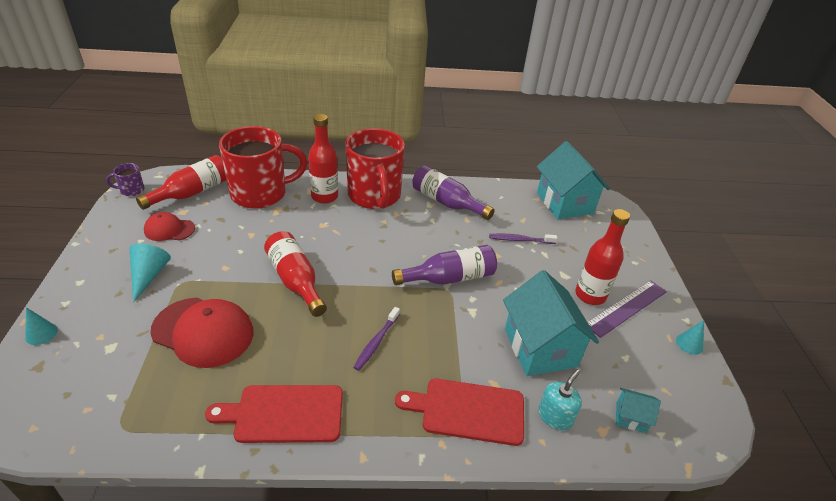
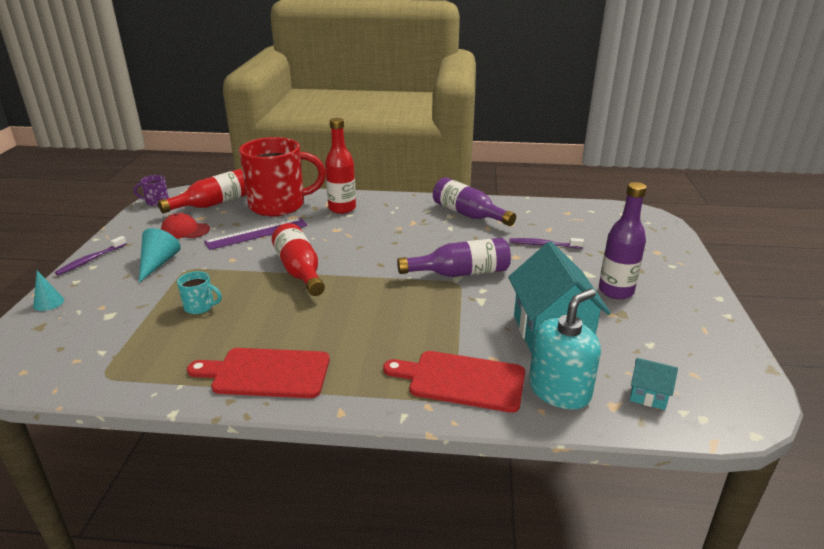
camera: 10 degrees right, 10 degrees down
red cap [150,298,254,368] -> turquoise mug [177,271,222,314]
red mug [345,128,405,209] -> none
purple toothbrush [353,307,400,371] -> purple toothbrush moved to [55,236,127,275]
turquoise house [537,141,610,219] -> none
turquoise soap dispenser [538,370,582,431] -> turquoise soap dispenser [529,289,601,409], size x1.60
red bottle [575,209,630,305] -> purple bottle [599,182,647,299]
purple ruler [587,280,667,338] -> purple ruler moved to [204,218,307,250]
turquoise cone [676,320,704,355] -> none

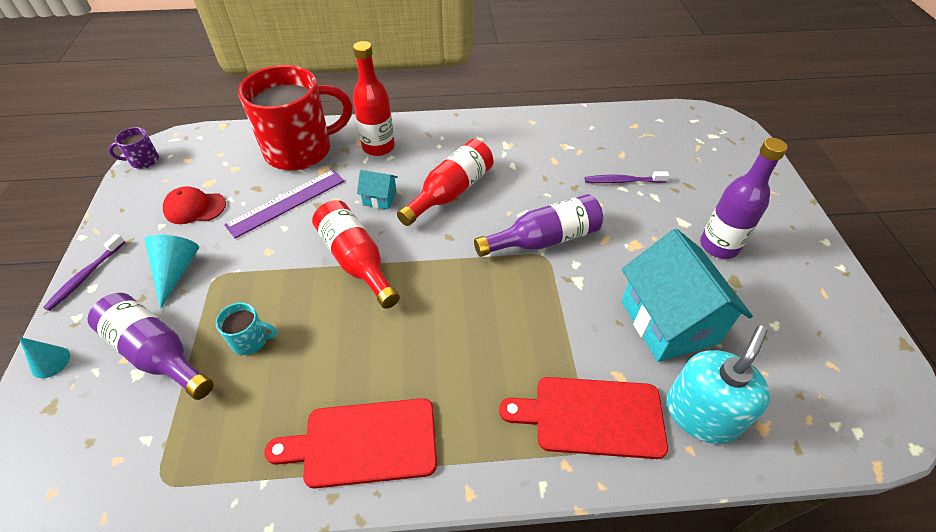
camera: 10 degrees left, 20 degrees up
red bottle [158,169,246,213] -> red bottle moved to [397,139,494,226]
purple bottle [433,177,516,226] -> purple bottle moved to [88,293,214,400]
turquoise house [630,358,678,410] -> turquoise house moved to [357,170,398,210]

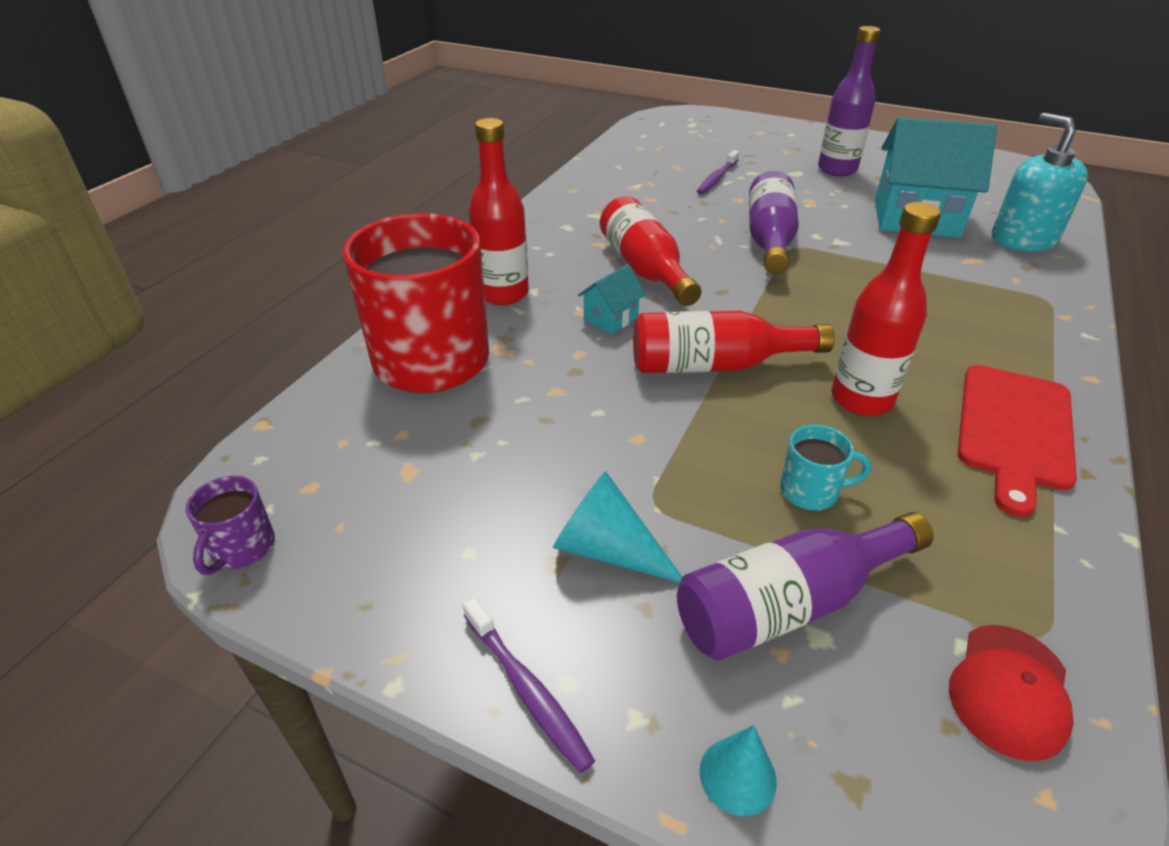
camera: 60 degrees left, 10 degrees down
red cap [163,186,226,224] -> red cap moved to [949,625,1073,761]
turquoise mug [216,303,277,355] -> turquoise mug turned 60 degrees clockwise [780,425,871,510]
purple ruler [224,170,345,239] -> none
red cutting board [499,377,668,459] -> none
none -> red bottle [831,202,941,416]

